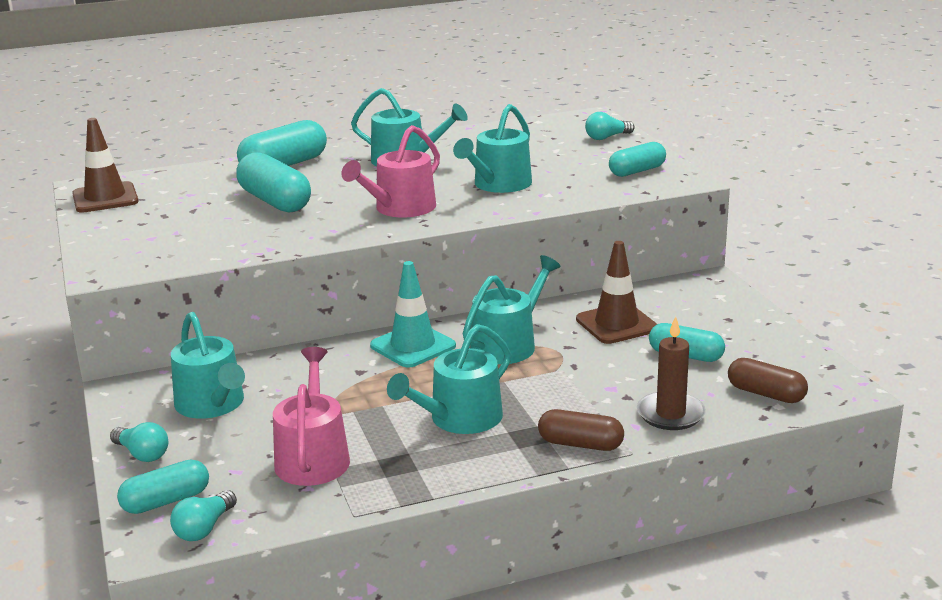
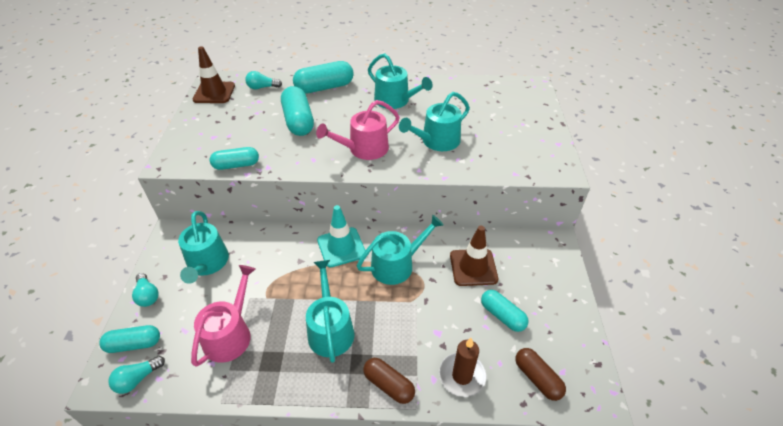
camera: 20 degrees right, 20 degrees up
turquoise watering can [387,324,511,434] -> turquoise watering can turned 105 degrees clockwise [306,260,354,363]
turquoise light bulb [585,112,635,140] -> turquoise light bulb moved to [245,71,282,90]
turquoise capsule [609,142,666,177] -> turquoise capsule moved to [210,147,259,170]

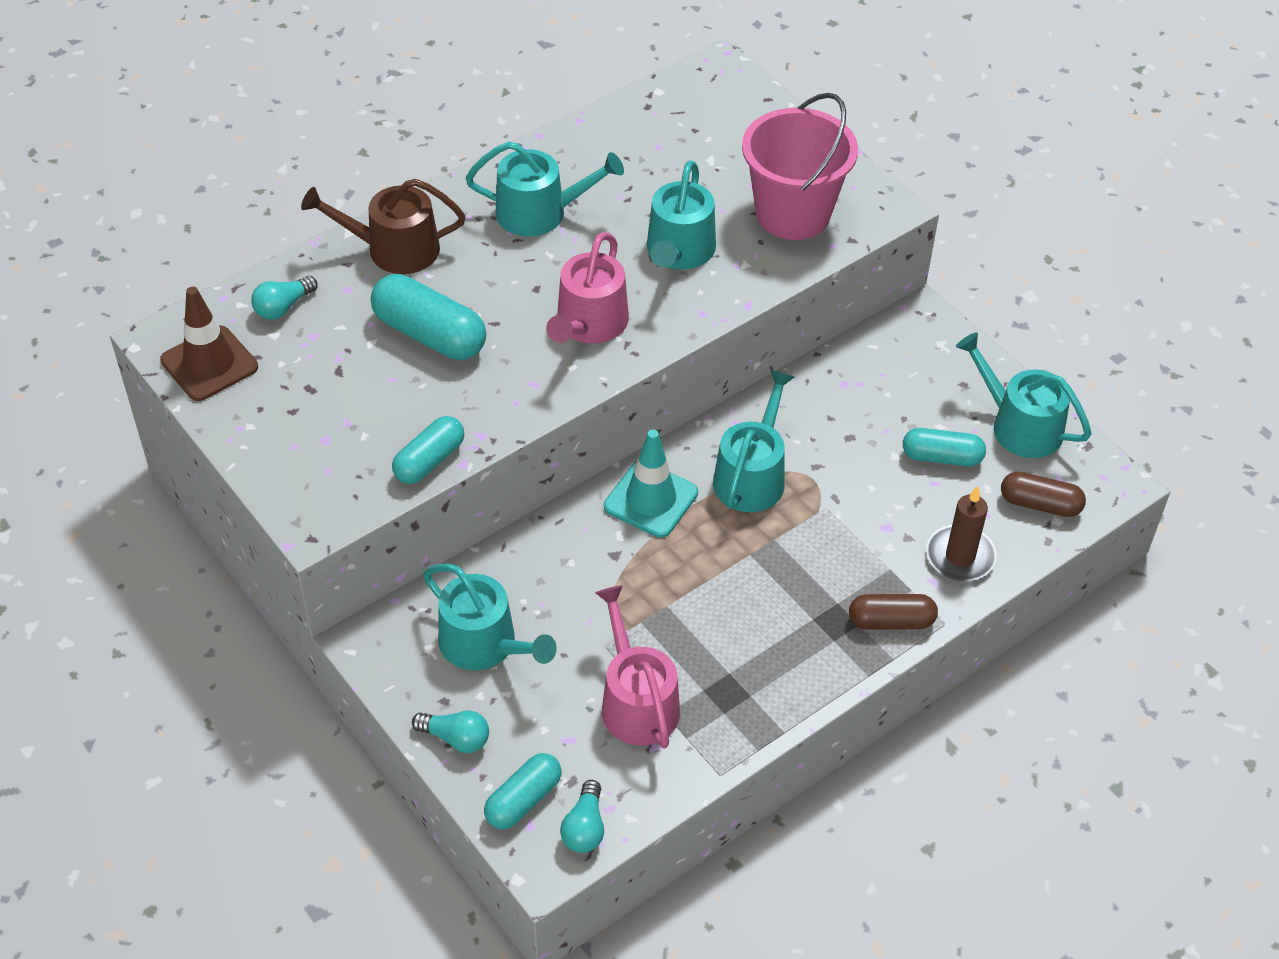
camera: 40 degrees left, 5 degrees up
turquoise capsule [293,61,354,93] -> brown watering can [301,179,466,274]
turquoise watering can [306,260,354,363] -> turquoise watering can moved to [956,332,1092,458]
brown traffic cone [450,226,498,286] -> none
none -> pink bucket [742,93,858,240]

